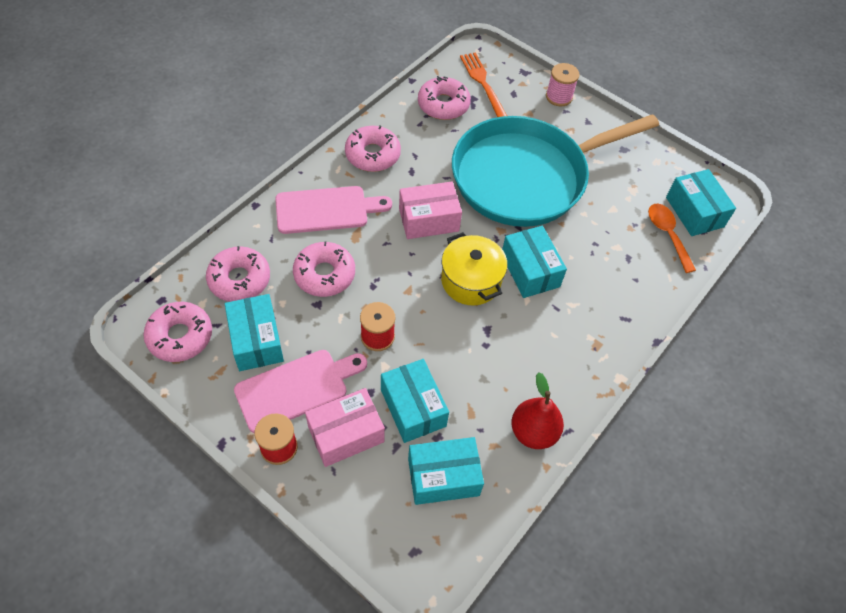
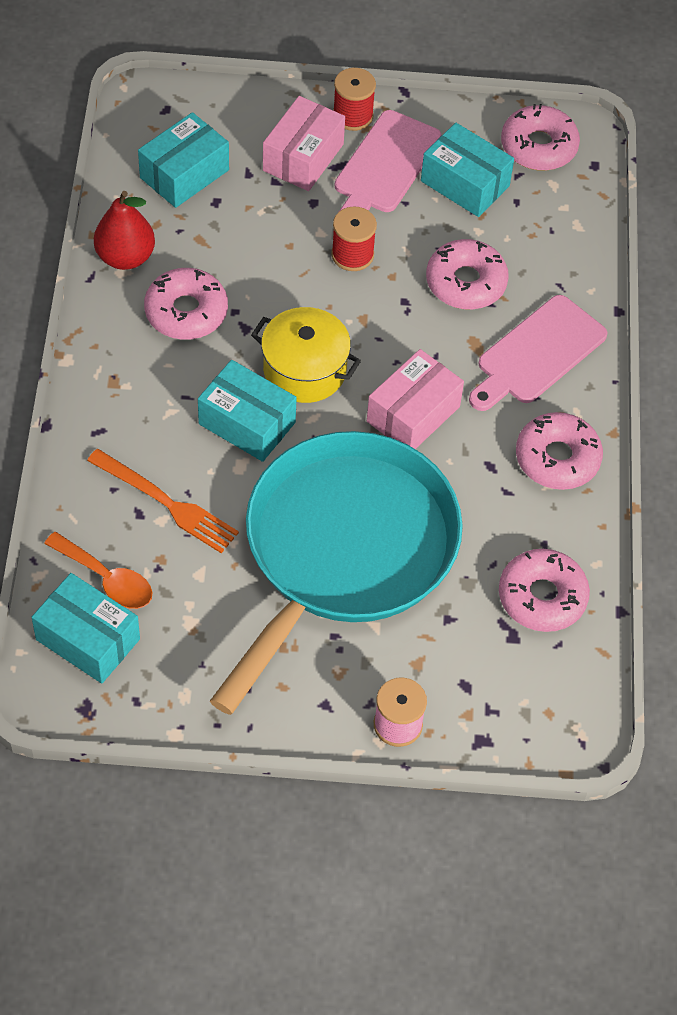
camera: 145 degrees right, 0 degrees up
pink donut [206,246,270,302] -> pink donut moved to [144,268,228,340]
turquoise box [381,359,449,443] -> none
orange fork [460,52,507,117] -> orange fork moved to [87,449,239,553]

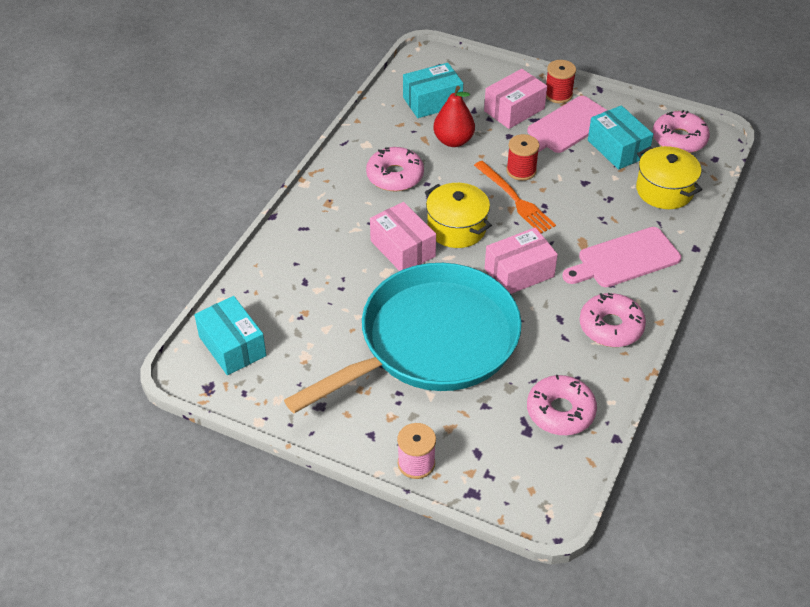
camera: 25 degrees right, 10 degrees down
orange spoon [44,532,152,609] -> none
orange fork [87,449,239,553] -> orange fork moved to [474,161,556,233]
red pear [94,191,155,270] -> red pear moved to [433,86,475,147]
turquoise box [198,360,297,462] -> pink box [370,202,436,271]
pink donut [426,239,509,310] -> none
none -> yellow pot [636,146,702,209]

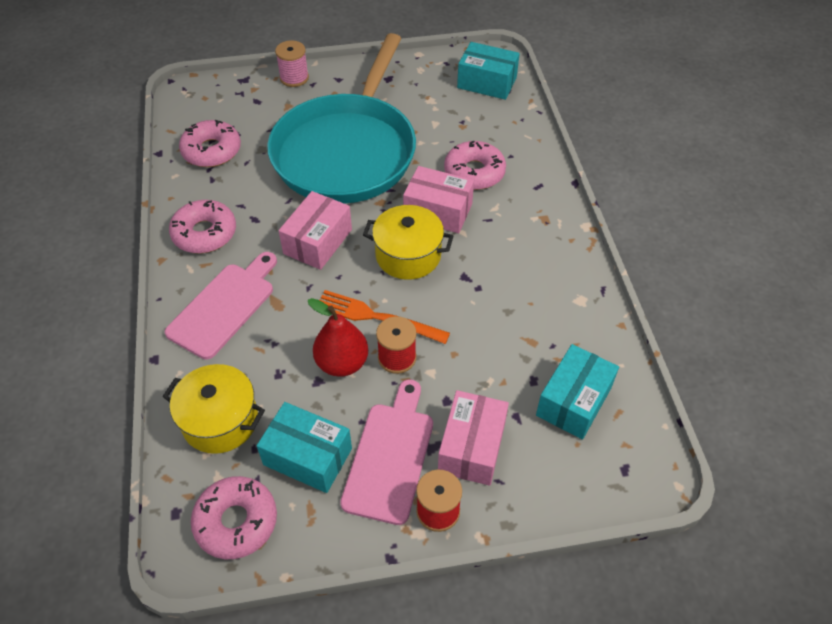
camera: 145 degrees right, 5 degrees up
pink donut [366,147,424,192] -> pink donut moved to [444,141,506,190]
red pear [433,86,475,147] -> red pear moved to [308,298,368,377]

